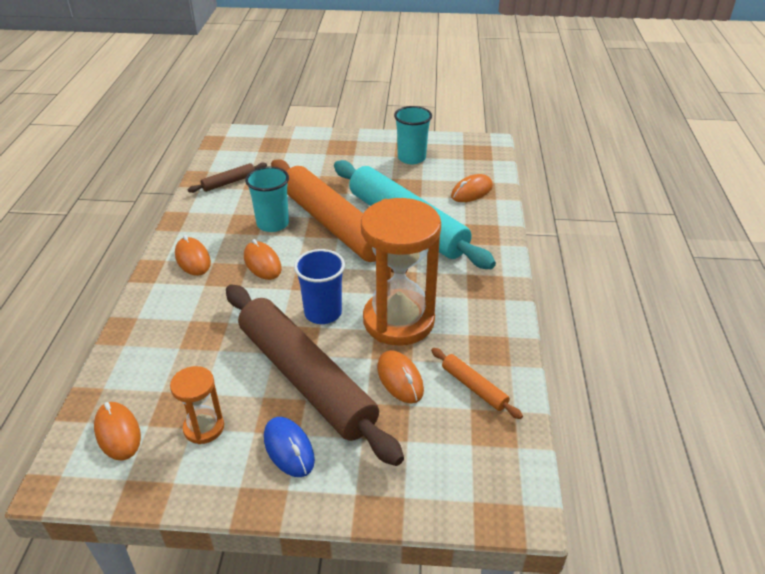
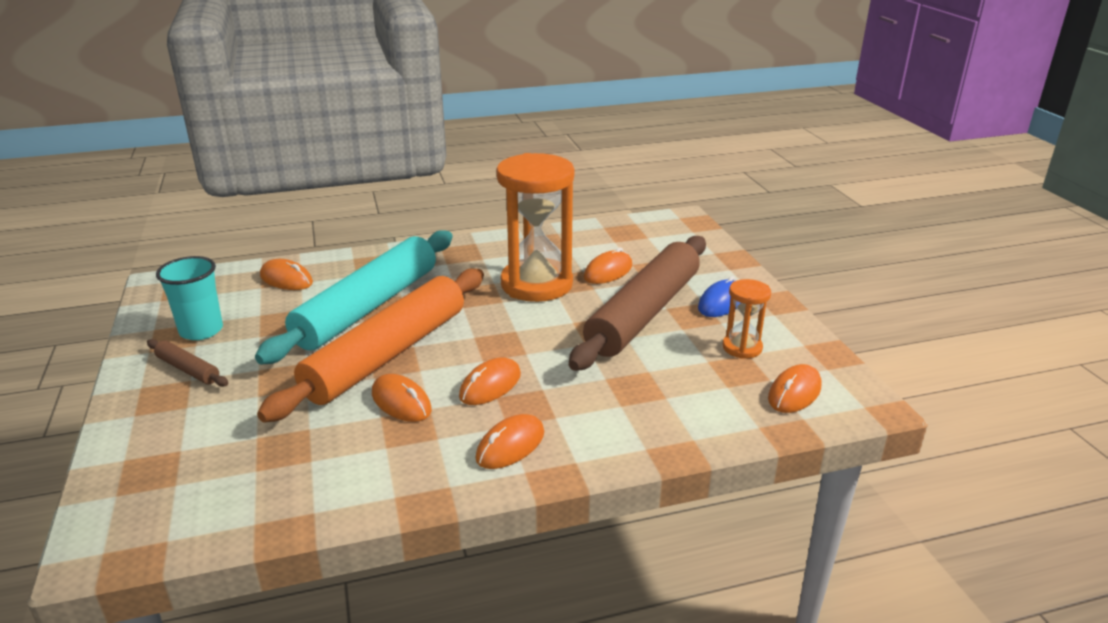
camera: 110 degrees left, 10 degrees down
brown rolling pin [188,163,267,193] -> brown rolling pin moved to [147,339,228,387]
turquoise cup [245,166,289,232] -> orange mouse [372,374,432,422]
blue cup [294,249,345,324] -> none
orange rolling pin [431,348,523,419] -> none

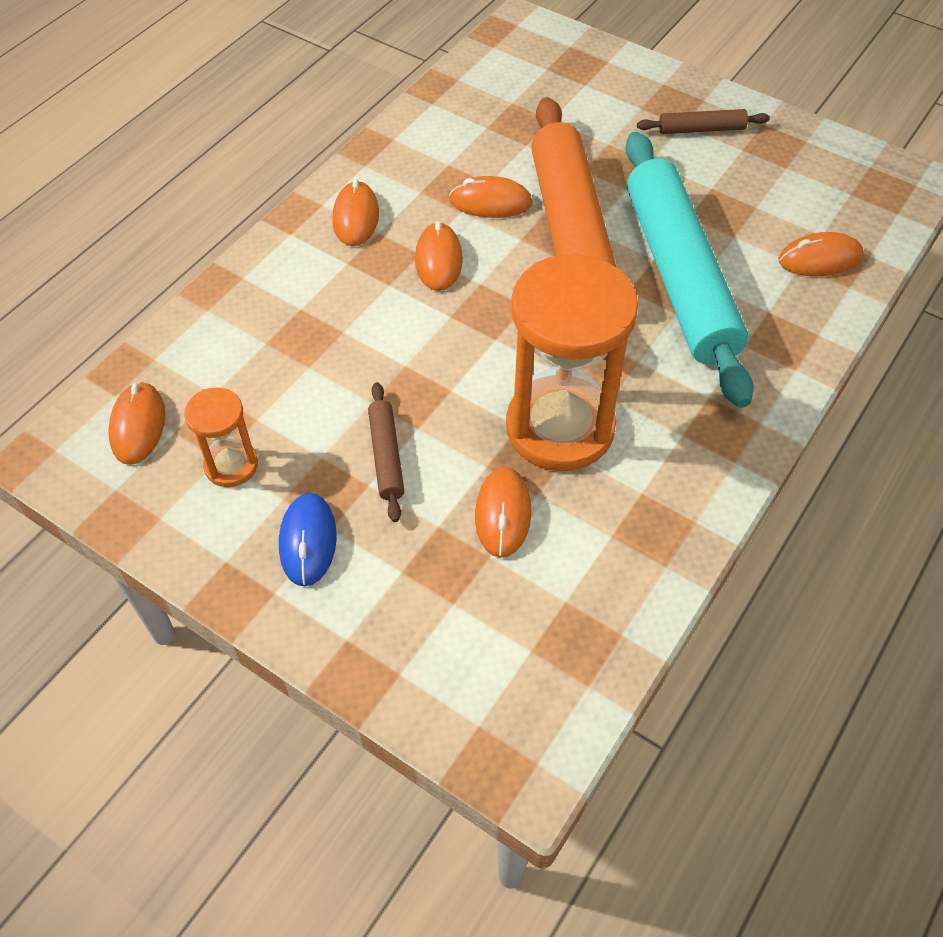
camera: 140 degrees right, 25 degrees up
turquoise cup [156,256,223,340] -> none
brown rolling pin [569,236,706,371] -> brown rolling pin [368,382,404,522], size x0.40

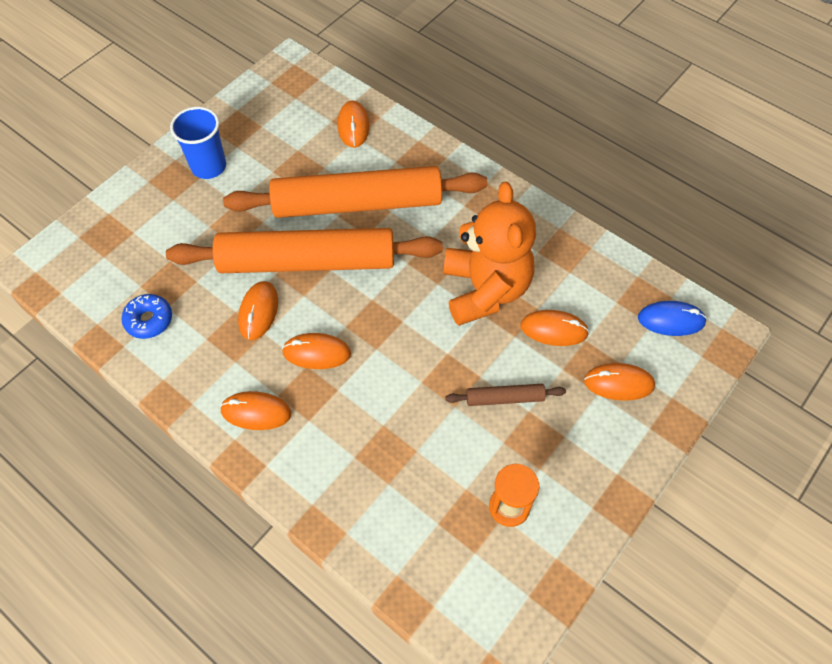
camera: 85 degrees left, 5 degrees up
orange mouse [108,381,165,465] -> orange mouse moved to [584,363,655,400]
blue mouse [279,493,337,586] -> blue mouse moved to [638,301,707,336]
orange hourglass [506,253,638,471] -> orange teddy bear [443,182,536,326]
turquoise rolling pin [625,132,754,408] -> orange rolling pin [223,166,488,218]
brown rolling pin [637,109,770,134] -> blue cup [170,107,226,179]
none -> blue donut [122,294,172,339]

